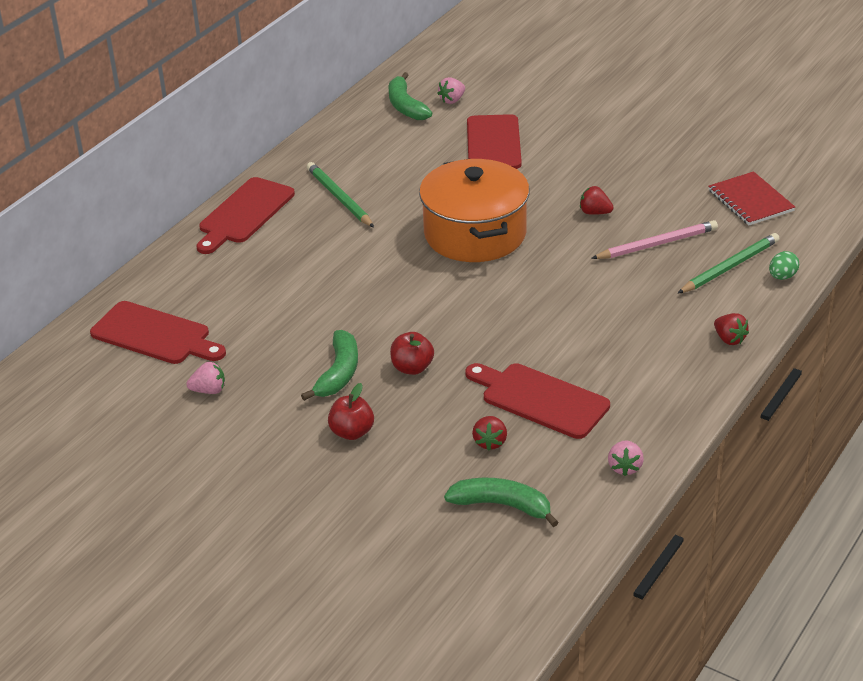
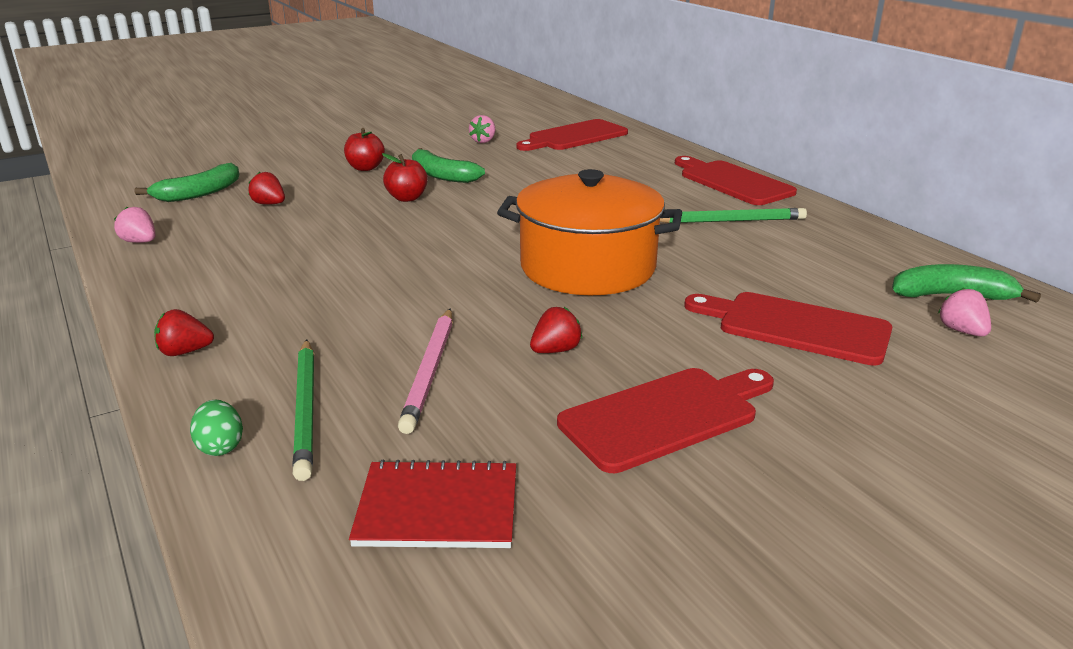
camera: 115 degrees right, 10 degrees down
red cutting board [465,363,610,439] -> red cutting board moved to [557,368,774,473]

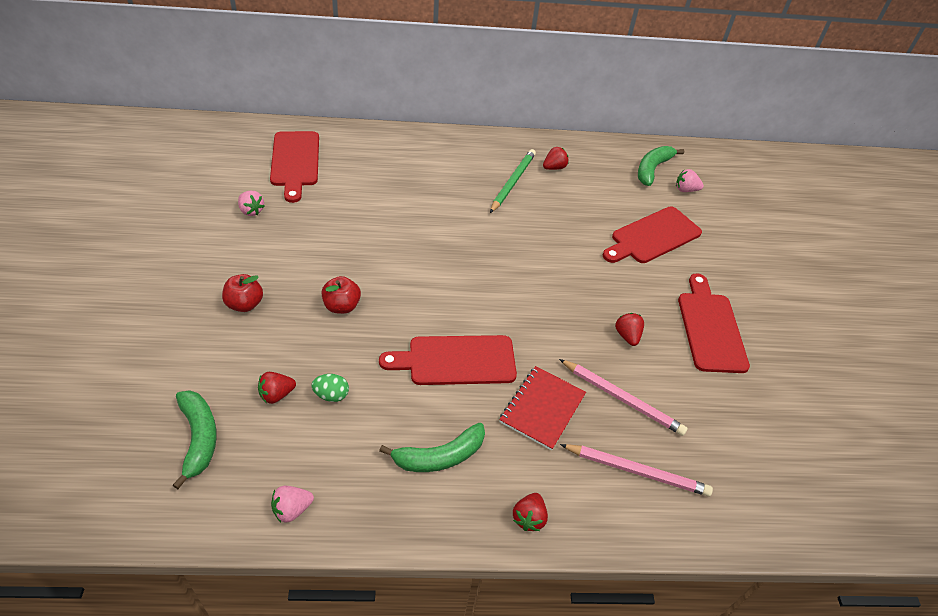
camera: 65 degrees left, 20 degrees up
green egg [190,400,243,456] -> green egg moved to [311,374,349,402]
green pencil [292,340,314,481] -> pink pencil [560,444,713,497]
red notebook [349,460,516,548] -> red notebook moved to [499,366,586,451]
green banana [412,148,485,183] -> green banana moved to [379,423,485,472]
orange pot [497,169,682,295] -> none
red cutting board [675,156,797,205] -> red cutting board moved to [379,335,517,385]
none -> red strawberry [543,147,569,170]

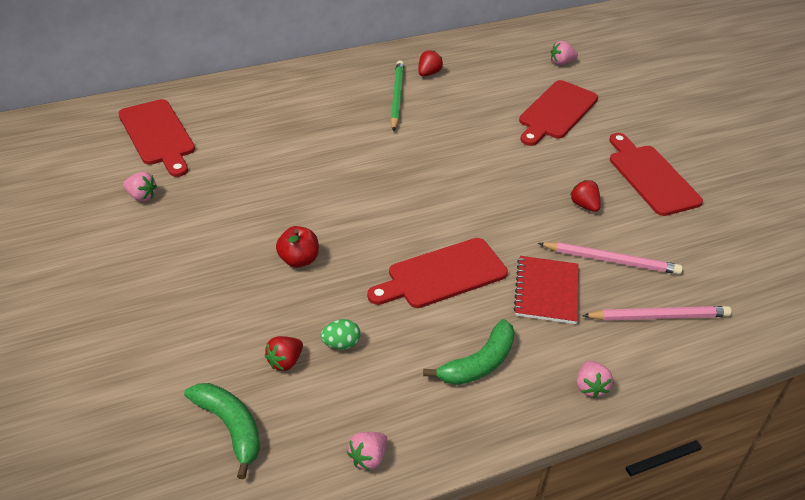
camera: 20 degrees left, 5 degrees down
red apple [222,274,263,312] -> none
red strawberry [513,493,548,531] -> pink strawberry [577,361,613,398]
green banana [638,146,684,186] -> none

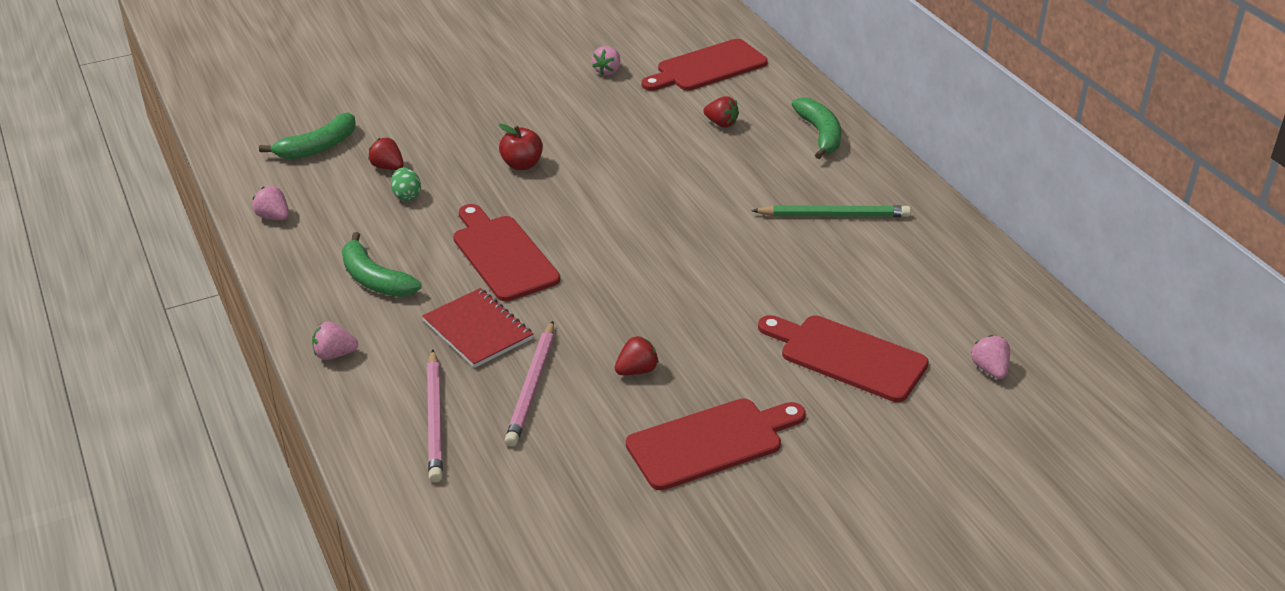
camera: 90 degrees right, 5 degrees down
red strawberry [418,50,443,76] -> red strawberry moved to [703,96,739,128]
red notebook [513,256,579,324] -> red notebook turned 45 degrees clockwise [422,288,533,368]
none -> green banana [792,97,841,159]

